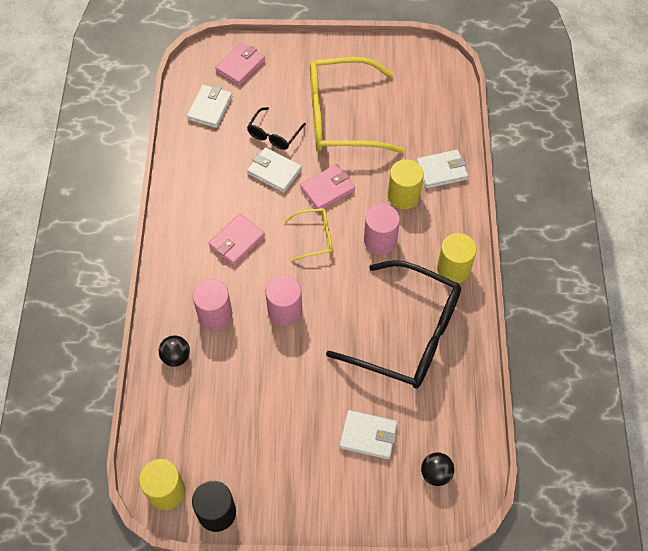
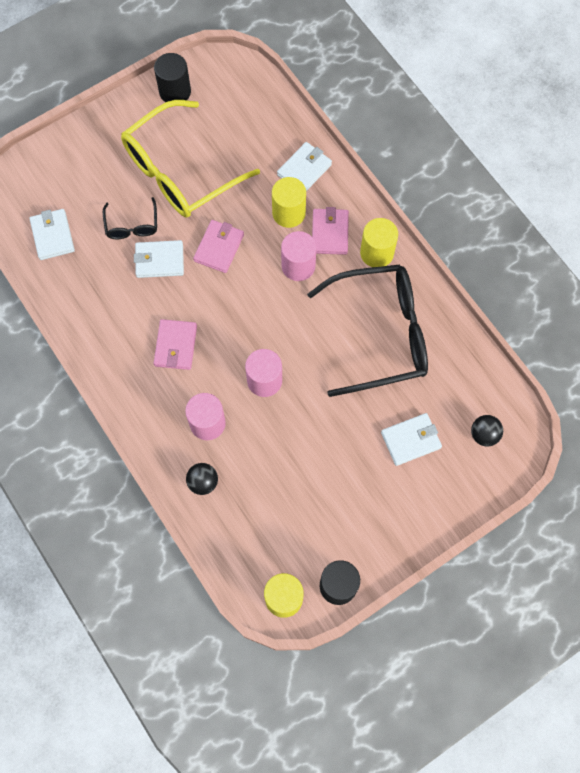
camera: 35 degrees left, 10 degrees up
pink wallet [215,42,265,86] -> pink wallet moved to [312,207,349,255]
yellow glasses [284,208,333,262] -> none
none -> black cylinder [154,53,191,102]

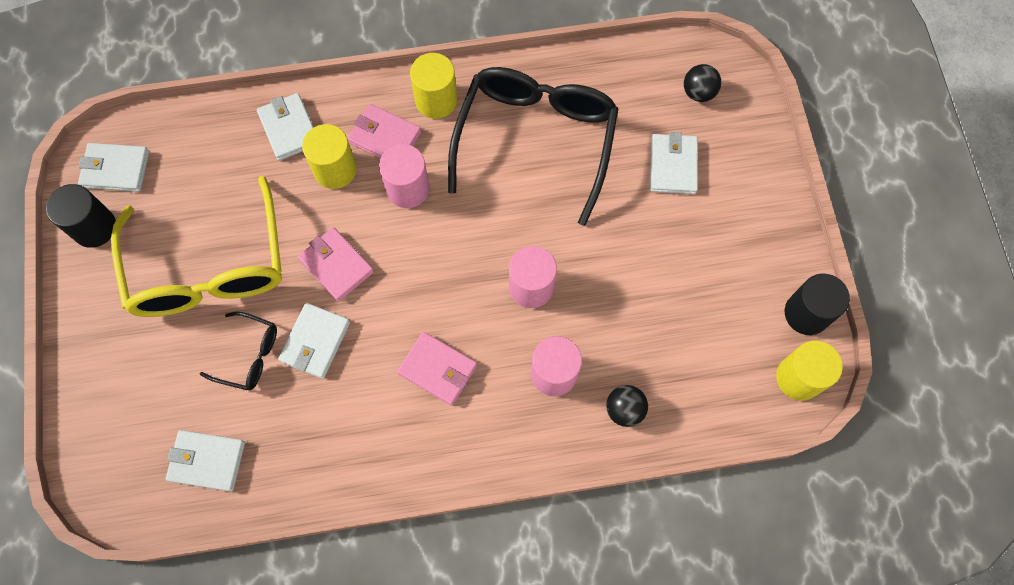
camera: 65 degrees left, 0 degrees up
none -> white wallet [78,143,149,192]

